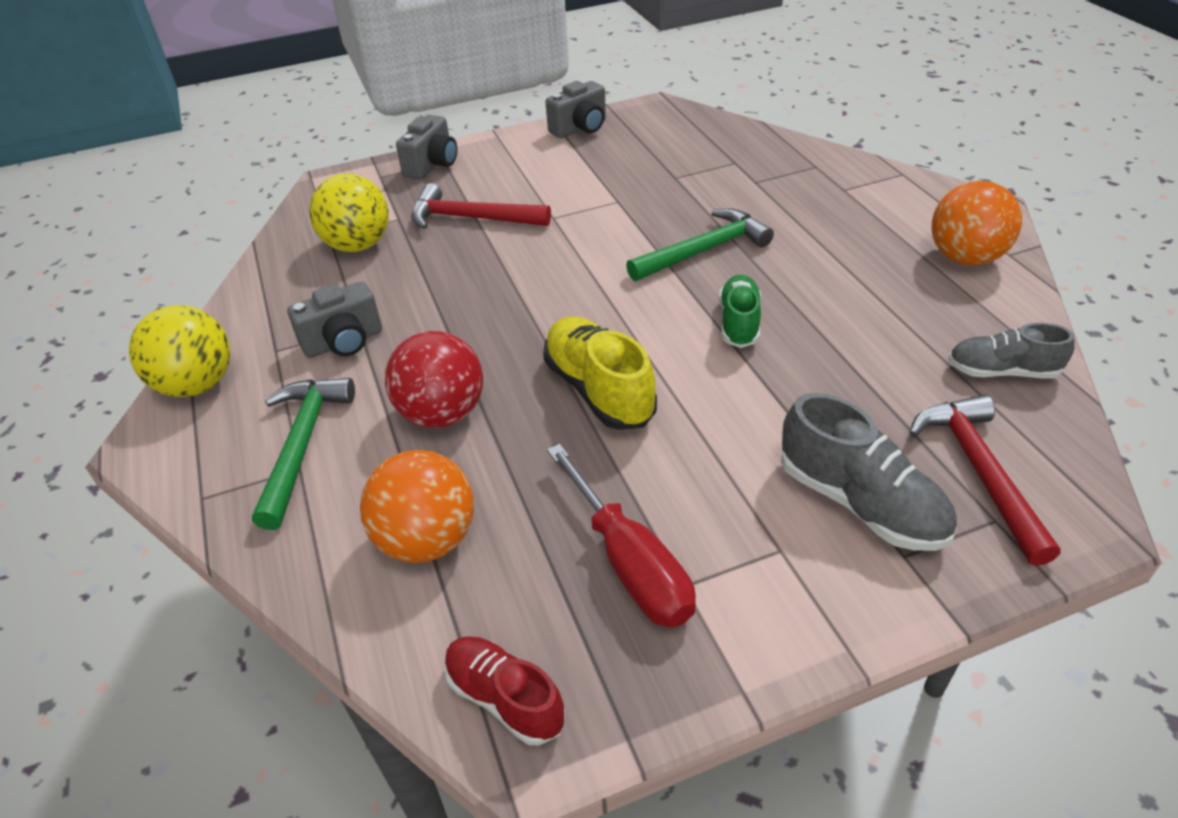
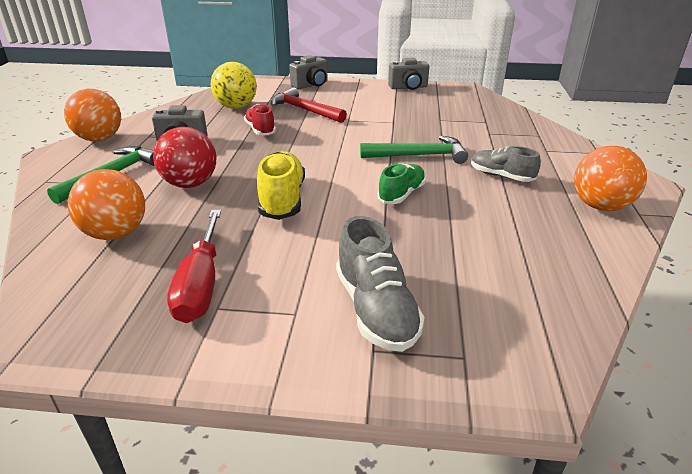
camera: 25 degrees right, 10 degrees down
yellow ball [129,305,230,397] -> orange ball [64,89,121,141]
red shoe [444,636,565,745] -> red shoe moved to [244,104,276,135]
red hammer [909,394,1061,566] -> none
grey shoe [948,323,1075,379] -> grey shoe moved to [471,146,541,182]

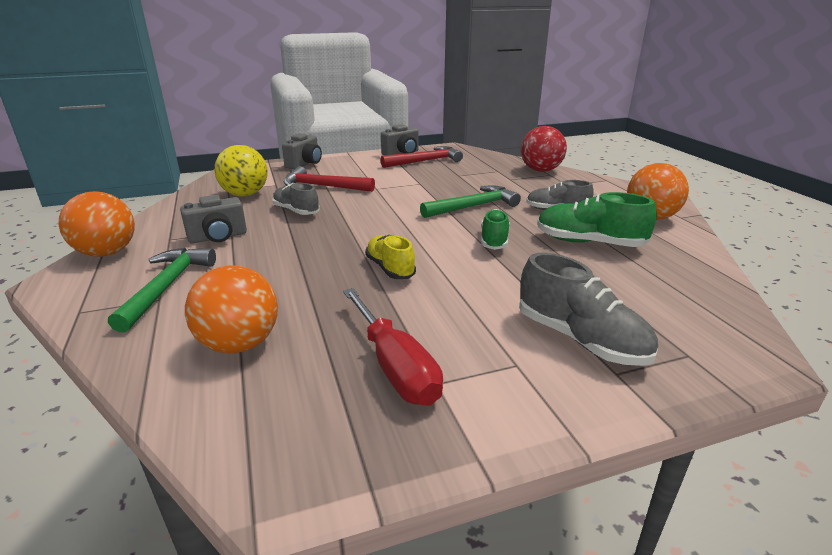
camera: 25 degrees left, 5 degrees down
red ball [153,127,217,188] -> red ball moved to [521,126,567,172]
red shoe [244,104,276,135] -> grey shoe [272,183,320,215]
yellow shoe [257,151,305,220] -> yellow shoe [365,235,416,279], size x0.66
none -> red hammer [380,146,463,168]
none -> green shoe [537,192,657,247]

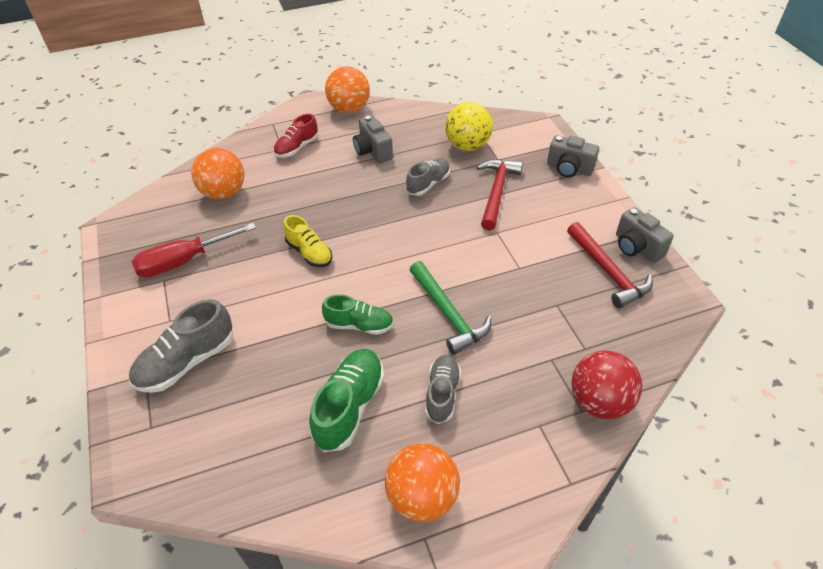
camera: 90 degrees right, 20 degrees up
green hammer [108,248,216,333] -> red shoe [273,114,319,157]
yellow shoe [365,235,416,279] -> yellow shoe turned 75 degrees clockwise [283,215,332,267]

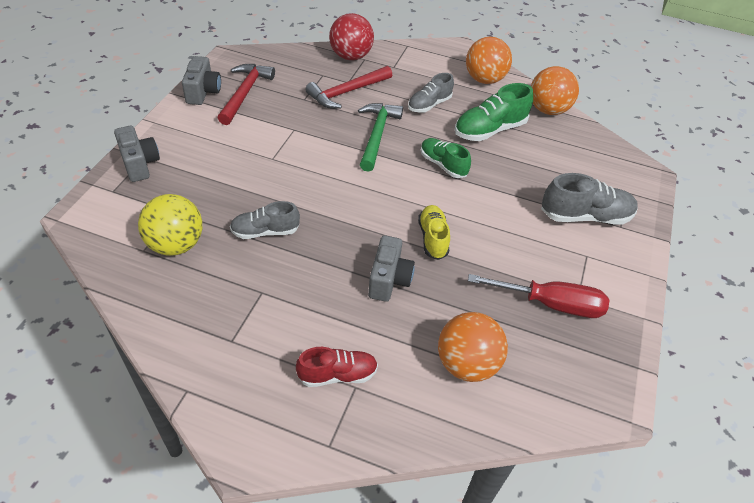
camera: 145 degrees left, 0 degrees up
orange ball [325,66,370,113] -> orange ball moved to [531,66,579,115]
grey camera [353,116,393,163] -> grey camera moved to [368,235,415,302]
red hammer [477,159,523,230] -> red hammer moved to [305,66,392,109]

